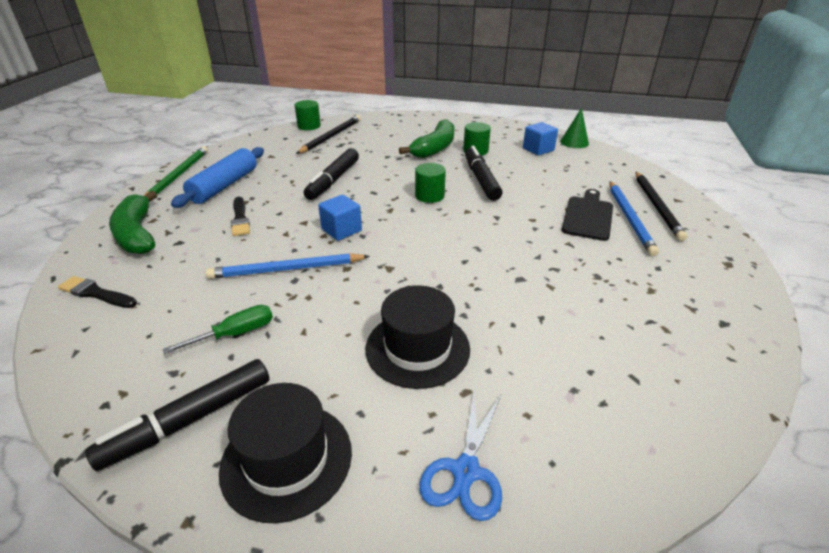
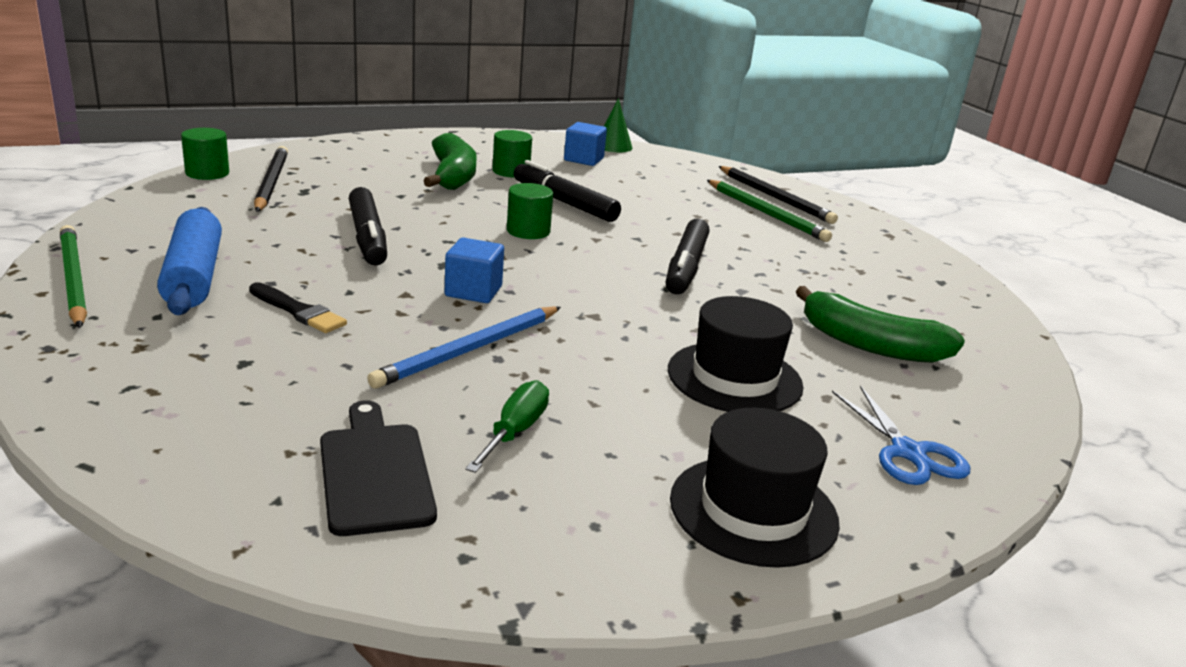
camera: 40 degrees left, 10 degrees down
black brush [58,276,137,308] -> none
black marker [85,359,270,471] -> black marker moved to [666,219,710,294]
green banana [109,191,157,254] -> green banana moved to [796,286,965,363]
black cutting board [562,189,613,241] -> black cutting board moved to [320,400,437,536]
blue pencil [609,181,659,256] -> green pencil [707,180,832,242]

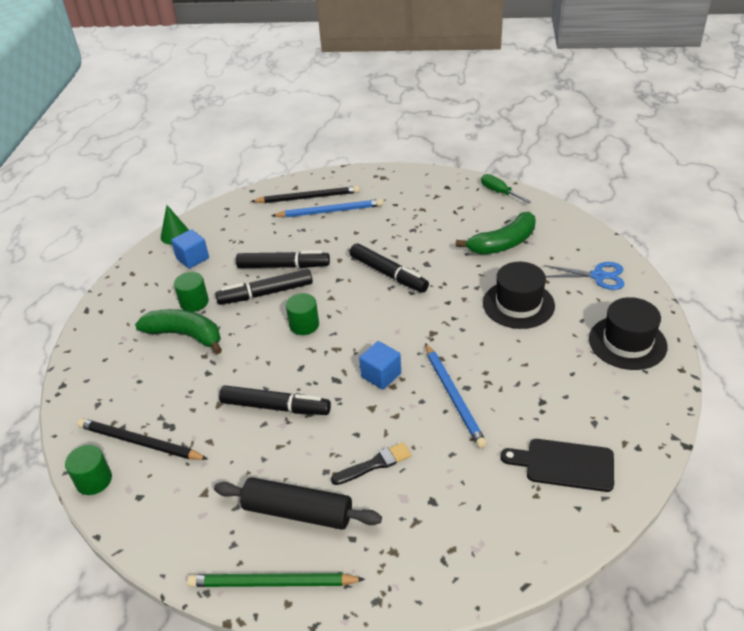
camera: 55 degrees left, 15 degrees up
blue rolling pin [157,207,222,315] -> black rolling pin [214,477,382,530]
green screwdriver [465,380,549,473] -> green screwdriver moved to [481,174,532,204]
green pencil [707,180,832,242] -> blue pencil [271,199,383,218]
none -> black marker [236,250,330,268]

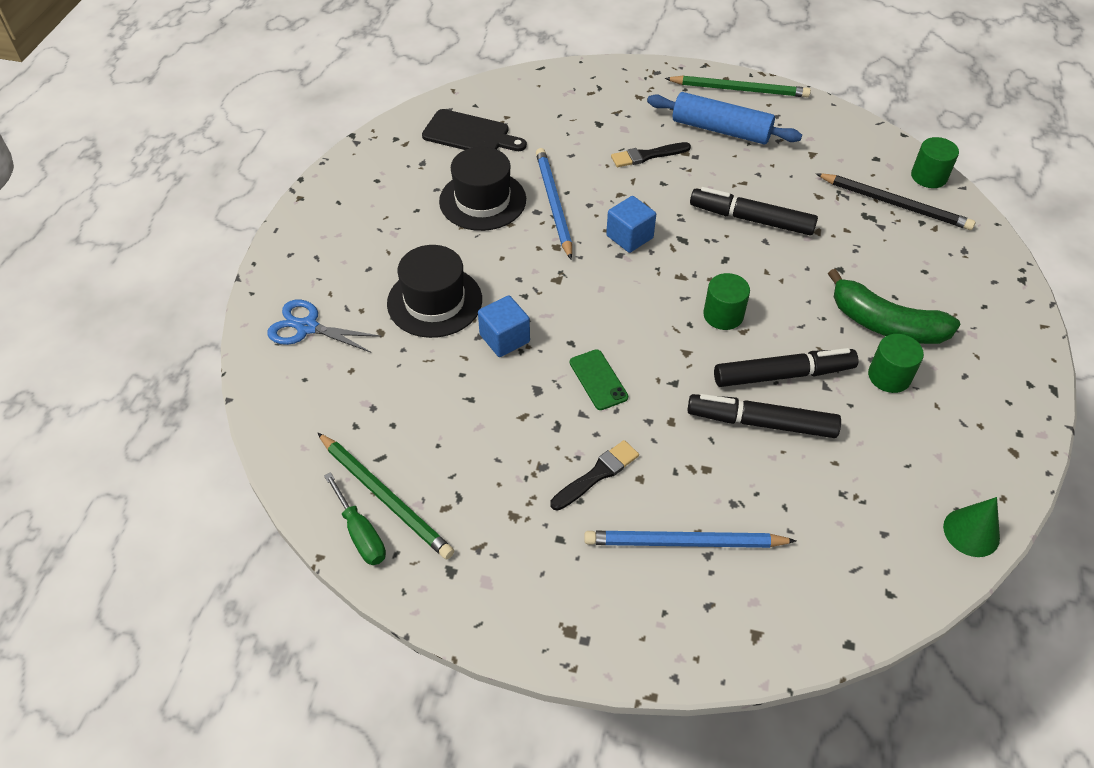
camera: 175 degrees left, 10 degrees up
blue cube [171,229,209,269] -> blue cube moved to [478,295,530,357]
black rolling pin [214,477,382,530] -> blue rolling pin [647,92,802,144]
black pencil [251,186,360,203] -> none
black marker [350,243,429,293] -> green phone [570,349,628,410]
green banana [456,212,536,255] -> none
black hat [589,297,668,370] -> black hat moved to [439,147,526,231]
none -> green pencil [318,433,454,559]
none -> black brush [551,440,639,511]

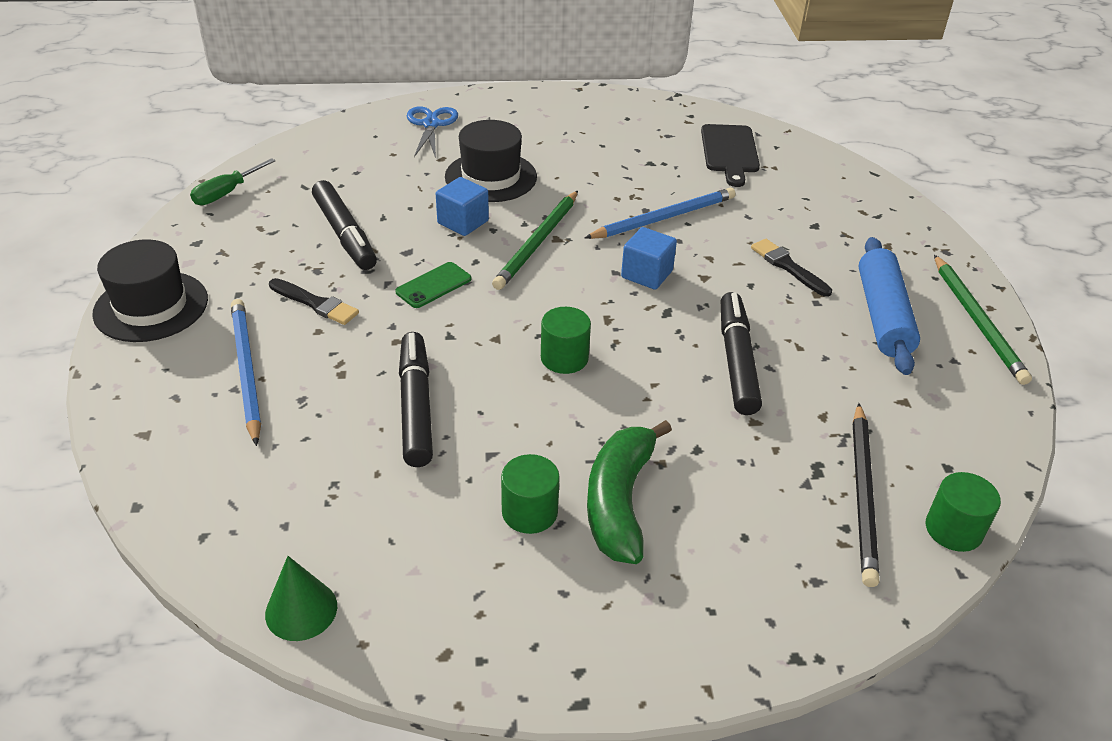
camera: 70 degrees right, 10 degrees down
green pencil [318,433,454,559] -> green pencil moved to [492,191,578,290]
black hat [439,147,526,231] -> black hat moved to [92,239,208,342]
black marker [714,348,858,387] -> black marker moved to [312,180,377,270]

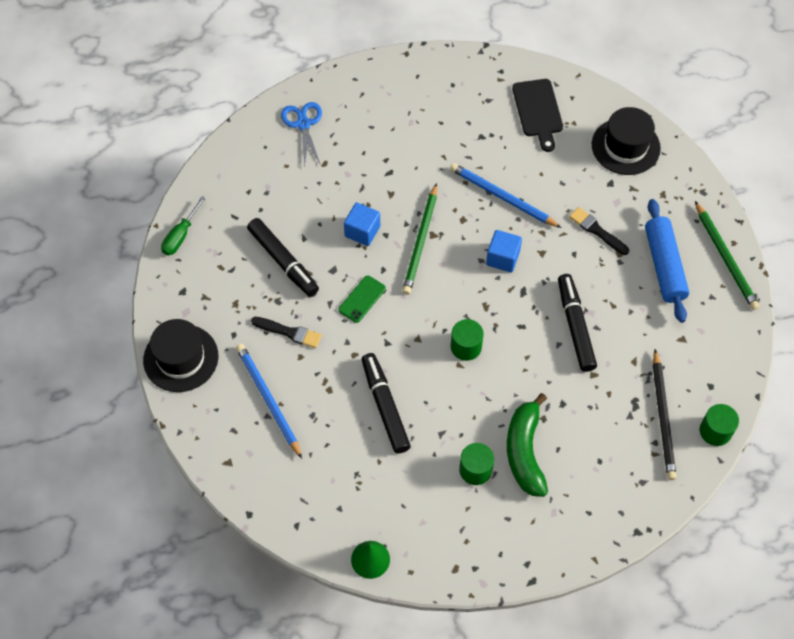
camera: 10 degrees left, 20 degrees up
black hat [445,120,537,202] -> black hat moved to [592,107,661,175]
blue pencil [585,188,736,239] -> blue pencil turned 105 degrees counterclockwise [450,163,562,228]

